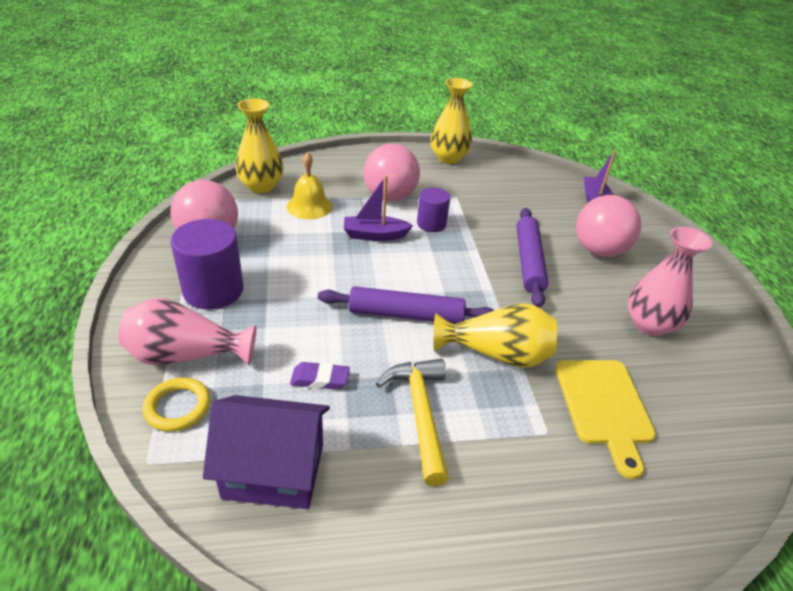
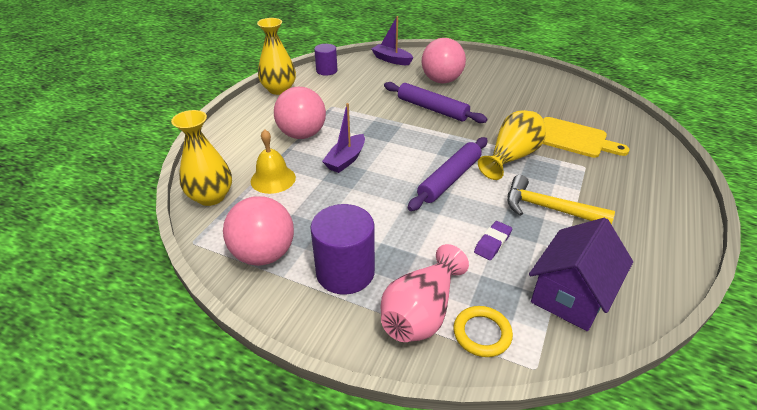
camera: 55 degrees left, 0 degrees up
purple cylinder [417,187,450,232] -> purple cylinder moved to [314,44,337,76]
pink vase [628,227,712,336] -> none

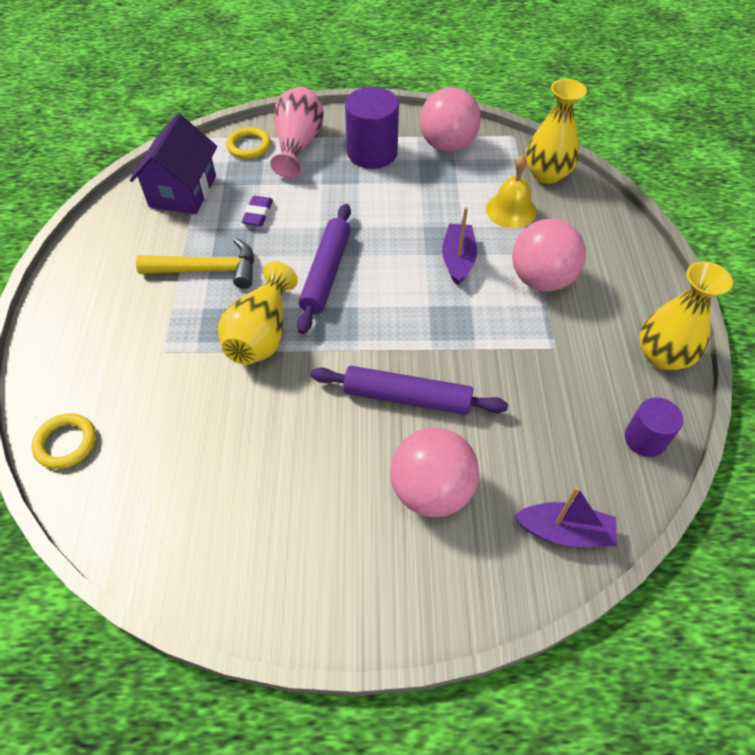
camera: 155 degrees right, 15 degrees up
yellow cutting board [543,117,630,158] -> none
none -> yellow ring [32,413,96,469]

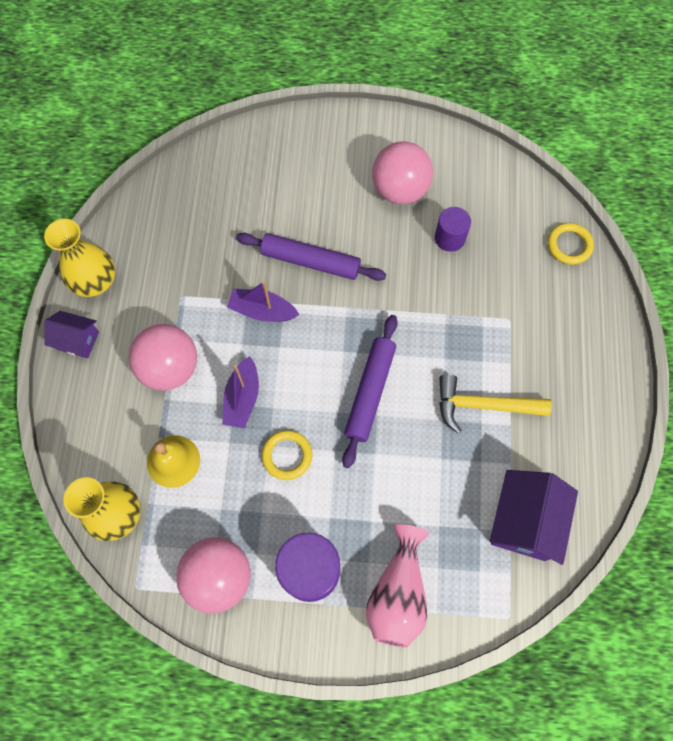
camera: 175 degrees left, 15 degrees up
yellow vase [218,261,298,365] -> none
yellow ring [226,127,271,159] -> yellow ring moved to [262,430,312,480]
purple eraser [242,196,273,226] -> none
pink ball [390,427,479,517] -> pink ball moved to [372,141,433,204]
purple boat [514,486,617,547] -> purple boat moved to [227,281,299,322]
purple cylinder [625,397,683,457] -> purple cylinder moved to [435,207,471,252]
none -> purple house [45,311,99,358]

